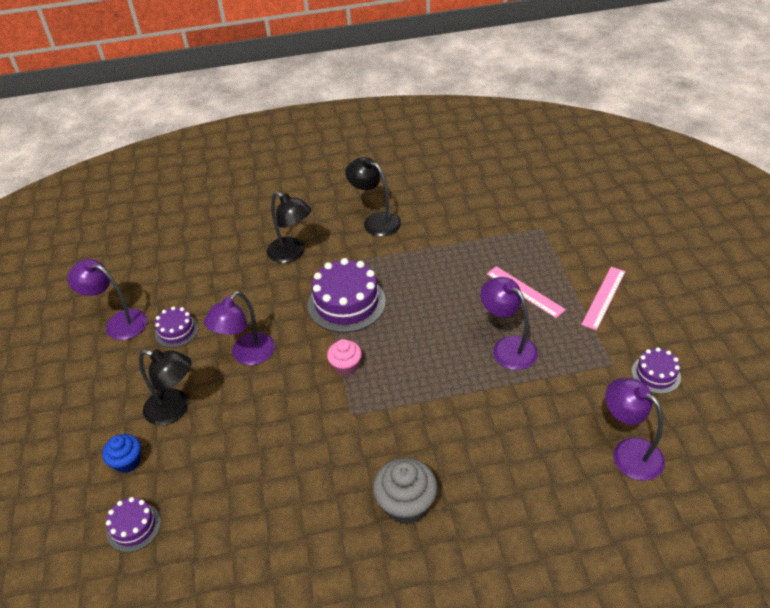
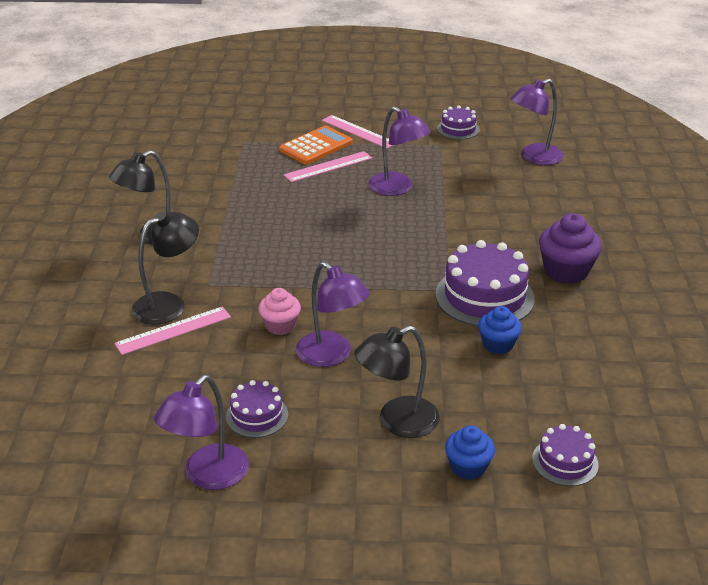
camera: 80 degrees left, 10 degrees down
black lamp [139,349,191,426] -> black lamp turned 150 degrees counterclockwise [355,326,440,438]
purple cake [308,258,386,333] -> purple cake moved to [435,240,535,326]
pink cupcake [327,339,362,376] -> pink cupcake moved to [259,288,301,335]
grey cupcake [373,458,438,525] -> purple cupcake [539,213,602,284]
purple lamp [480,277,538,370] -> purple lamp turned 105 degrees counterclockwise [368,106,431,196]
none -> pink ruler [115,306,231,355]
none -> orange calculator [279,126,353,164]
none -> blue cupcake [478,306,522,354]

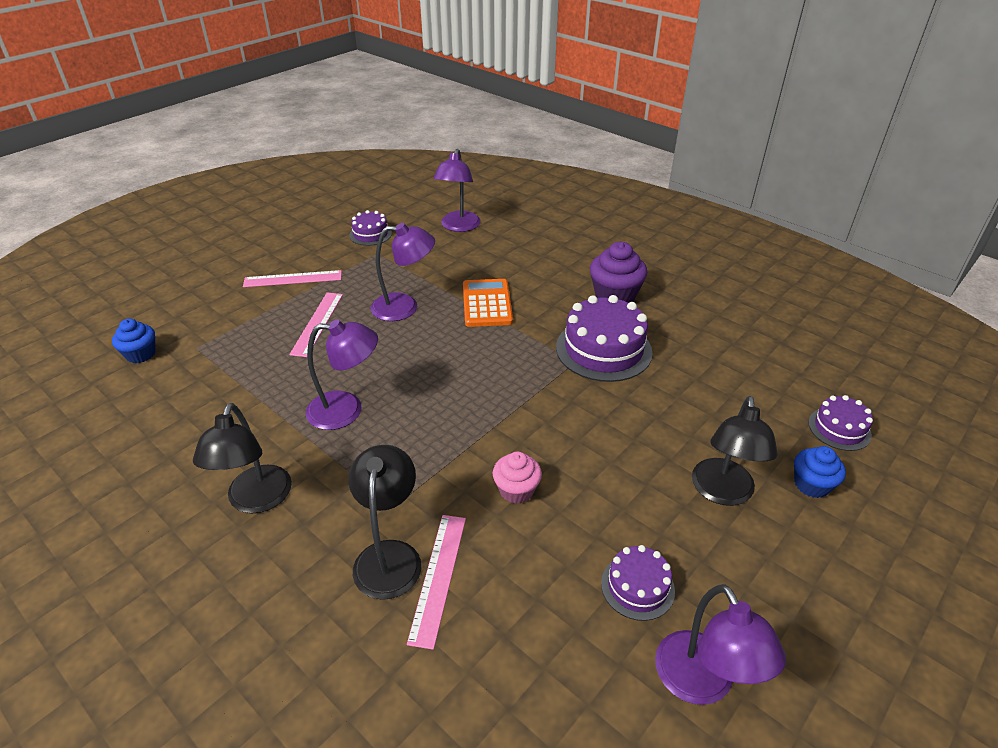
camera: 50 degrees left, 5 degrees up
orange calculator [279,126,353,164] -> orange calculator moved to [463,279,513,327]
purple lamp [296,262,370,367] -> purple lamp moved to [306,319,378,430]
blue cupcake [478,306,522,354] -> blue cupcake moved to [112,319,156,363]

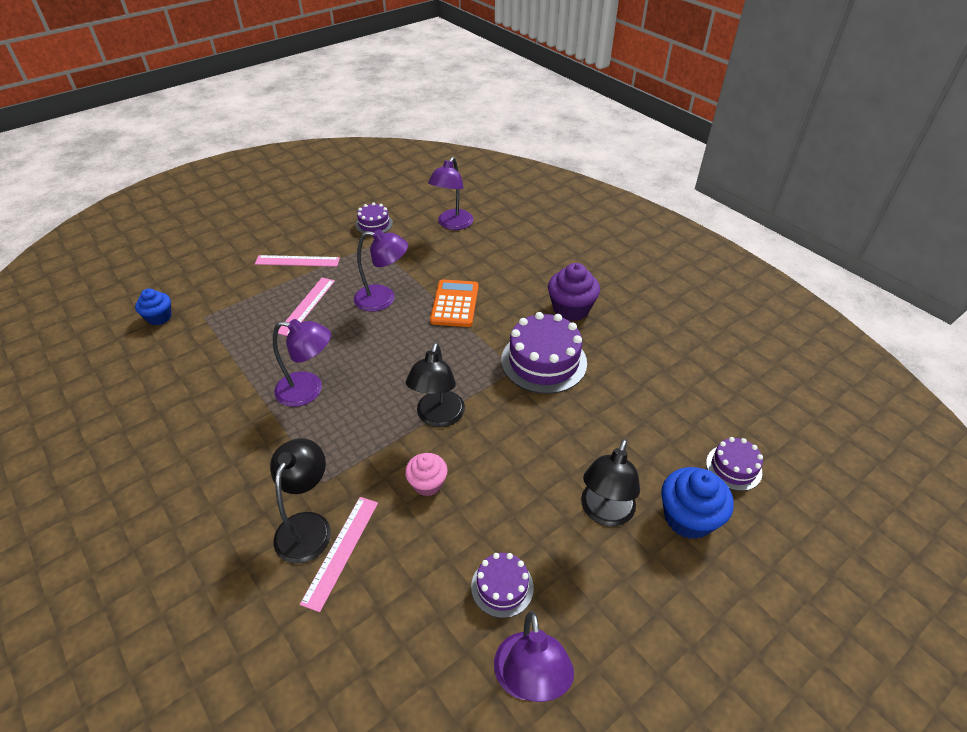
camera: 10 degrees right, 5 degrees up
black lamp [193,403,292,513] -> black lamp moved to [406,342,465,427]
blue cupcake [794,446,846,498] -> blue cupcake [661,467,734,539], size x1.57

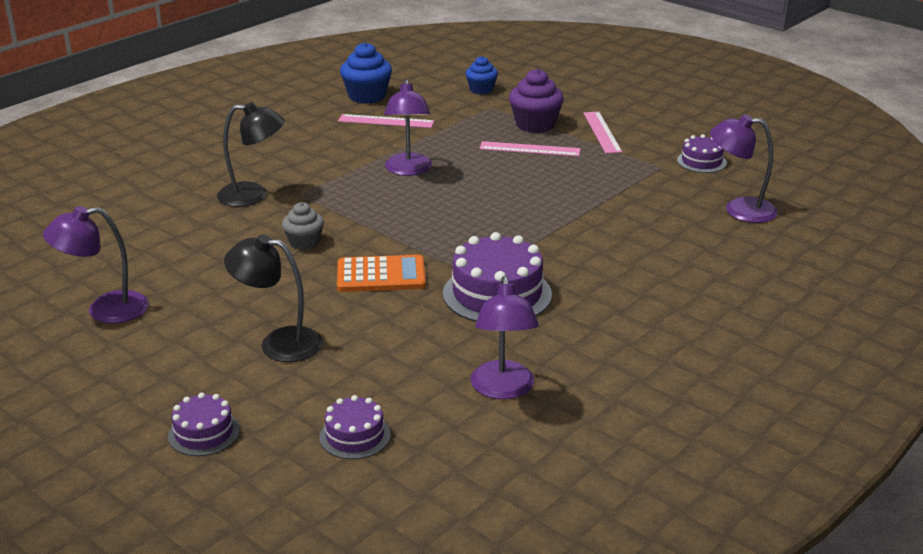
camera: 80 degrees right, 15 degrees down
pink ruler [300,497,378,612] -> pink ruler moved to [338,114,434,128]
purple lamp [354,229,408,312] -> purple lamp moved to [471,276,539,399]
pink cupcake [405,453,448,496] -> grey cupcake [282,202,324,250]
black lamp [406,342,465,427] -> none
orange calculator [430,279,479,327] -> orange calculator moved to [337,255,426,292]
purple cake [471,553,534,618] -> purple cake moved to [168,392,240,456]
purple cupcake [548,263,600,321] -> purple cupcake moved to [509,69,564,133]
blue cupcake [661,467,734,539] -> blue cupcake moved to [340,42,392,104]

